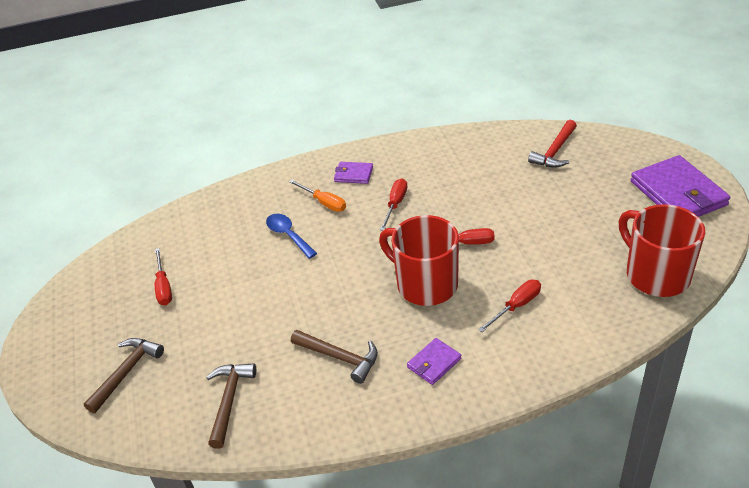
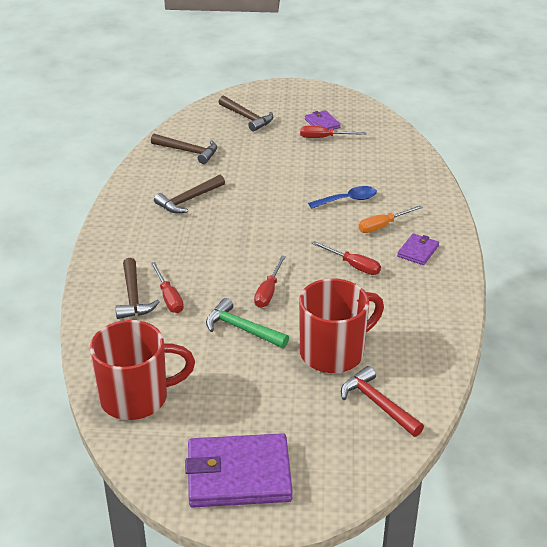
camera: 105 degrees right, 5 degrees down
red mug [379,215,459,306] -> red mug moved to [299,278,384,373]
purple wallet [407,338,461,385] -> purple wallet moved to [305,110,341,130]
none -> brown hammer [115,258,160,319]
none -> green hammer [206,298,289,348]

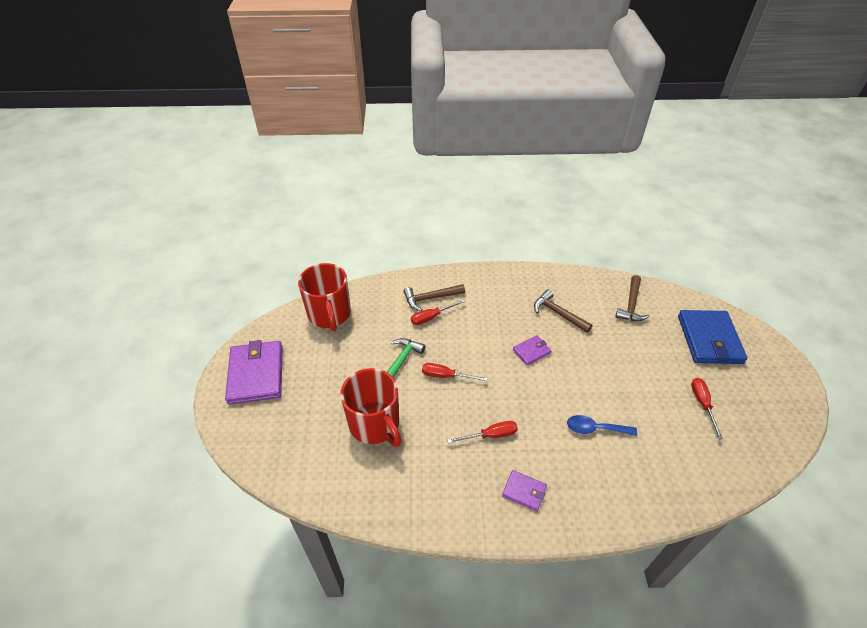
camera: 85 degrees right, 10 degrees up
brown hammer [219,96,273,132] -> blue wallet [678,310,748,364]
purple wallet [305,110,341,130] -> purple wallet moved to [513,335,551,366]
blue spoon [308,186,377,209] -> blue spoon turned 120 degrees clockwise [567,415,637,436]
red screwdriver [312,241,381,275] -> red screwdriver turned 135 degrees counterclockwise [447,421,518,444]
red hammer [341,366,424,437] -> none
orange screwdriver [359,205,423,233] -> none

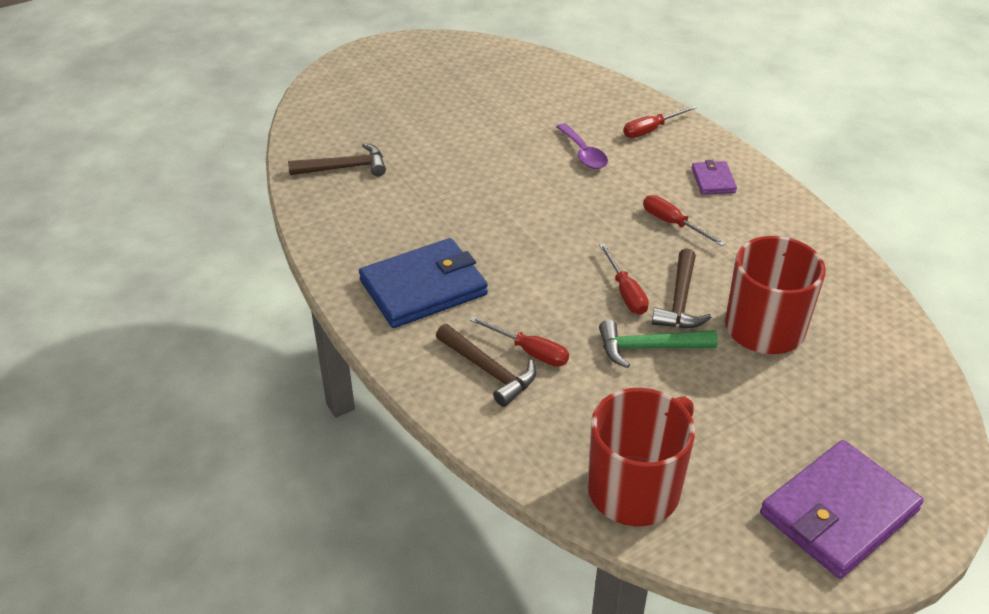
camera: 120 degrees left, 5 degrees down
purple wallet [513,335,551,366] -> none
brown hammer [534,289,592,333] -> brown hammer moved to [652,248,712,328]
blue spoon [567,415,637,436] -> purple spoon [556,123,608,169]
blue wallet [678,310,748,364] -> blue wallet moved to [359,238,488,328]
red screwdriver [691,378,723,439] -> red screwdriver moved to [623,105,697,138]

